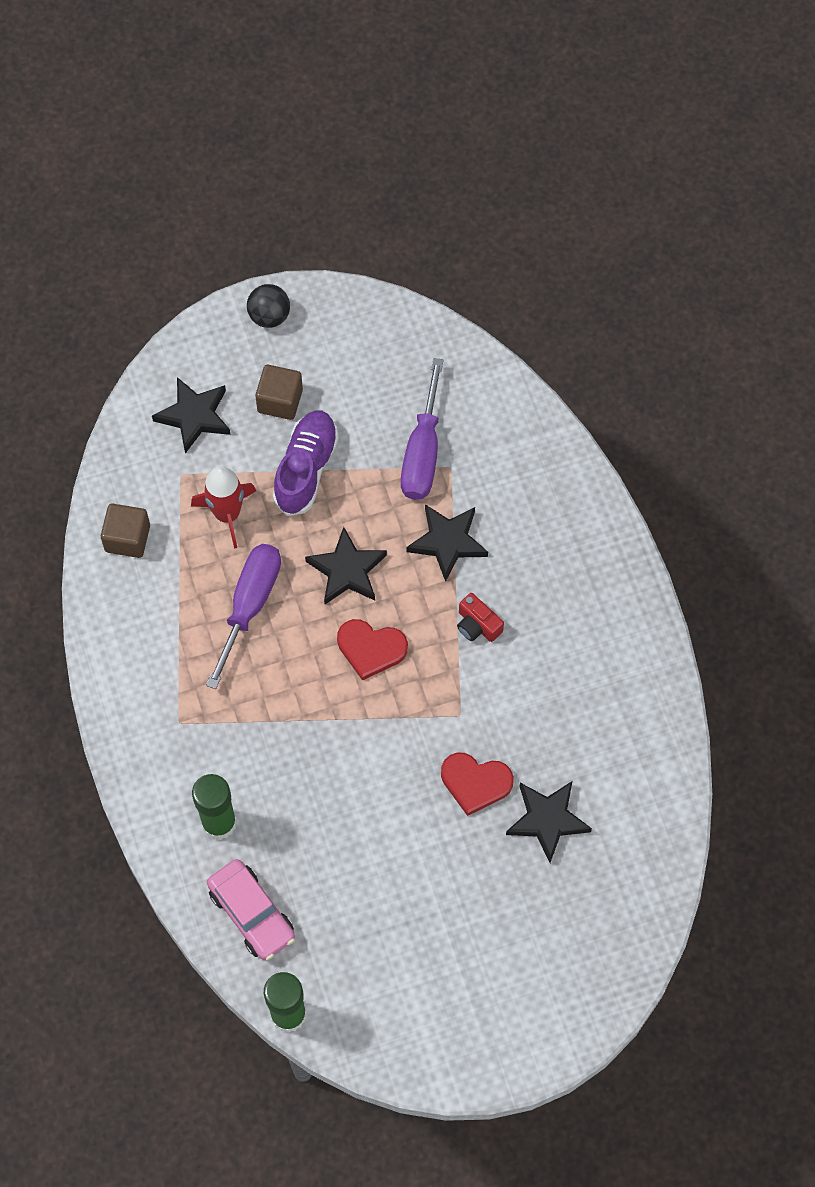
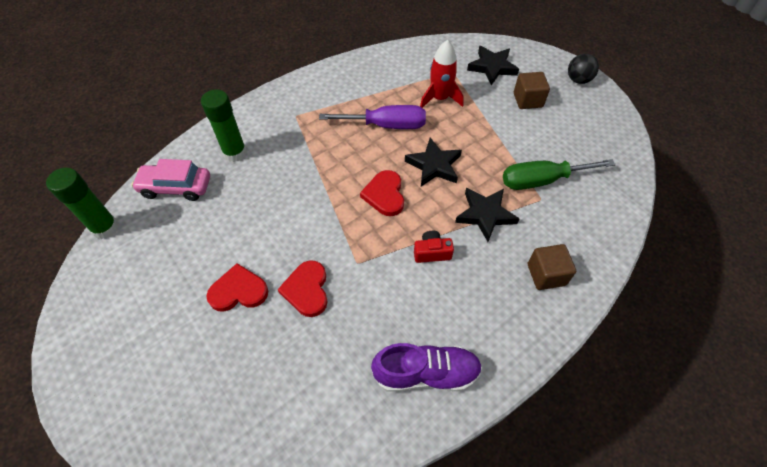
camera: 70 degrees right, 10 degrees down
brown cube [101,504,150,558] -> brown cube moved to [528,244,576,290]
pink car [207,859,295,960] -> pink car turned 60 degrees clockwise [131,159,210,201]
purple shoe [273,410,339,516] -> purple shoe moved to [371,343,482,392]
purple screwdriver [401,358,443,500] -> green screwdriver [503,159,616,190]
red camera [457,593,504,642] -> red camera turned 60 degrees clockwise [414,231,454,263]
black star [506,781,592,863] -> none
none -> red heart [206,263,268,312]

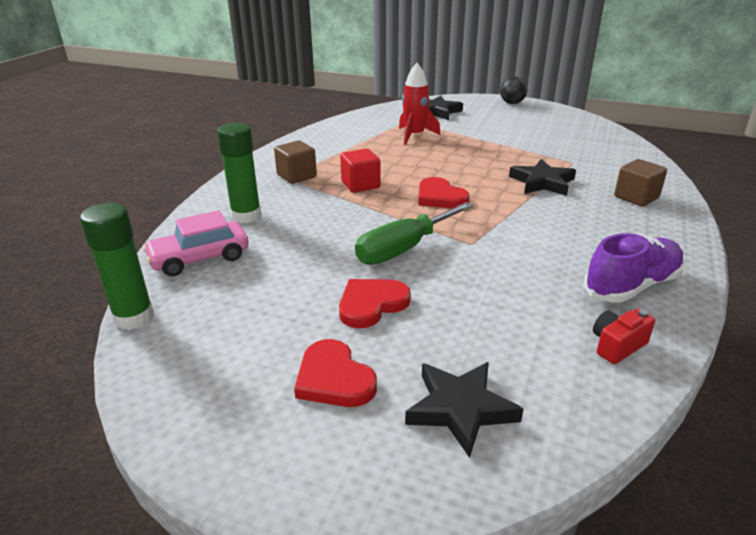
camera: 30 degrees left, 25 degrees down
red heart [278,260,328,317] -> red heart moved to [294,339,377,407]
purple screwdriver [319,105,426,129] -> none
black star [405,138,462,186] -> black star moved to [405,362,523,458]
red camera [414,231,454,263] -> red camera moved to [593,309,655,364]
green screwdriver [503,159,616,190] -> green screwdriver moved to [355,202,473,265]
brown cube [514,72,550,109] -> brown cube moved to [274,141,317,184]
none -> red cube [340,149,381,193]

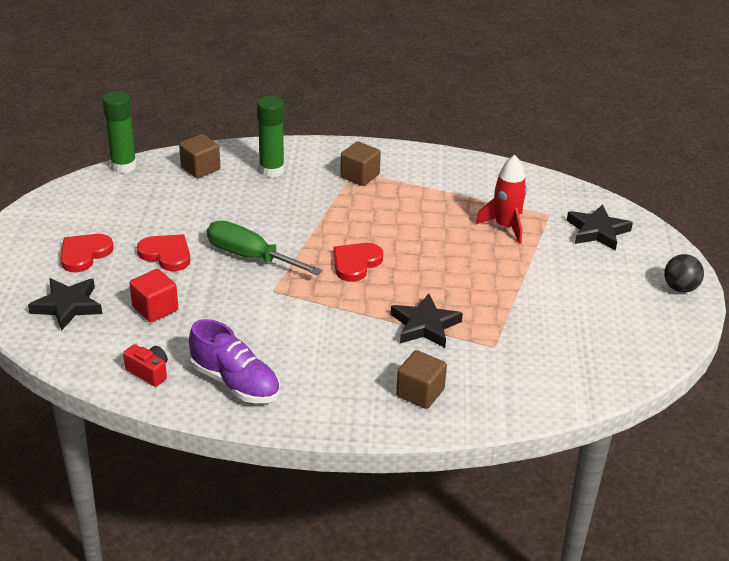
camera: 70 degrees right, 5 degrees up
pink car [143,210,249,276] -> brown cube [179,134,220,178]
red cube [340,149,381,193] -> red cube moved to [129,269,178,323]

